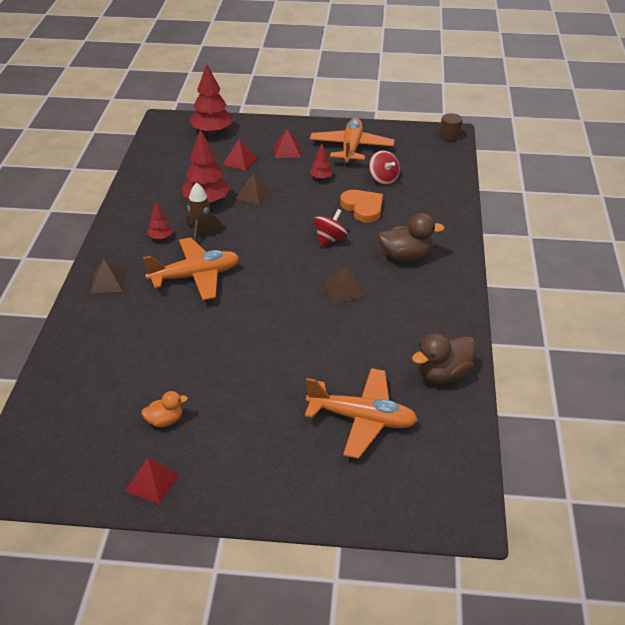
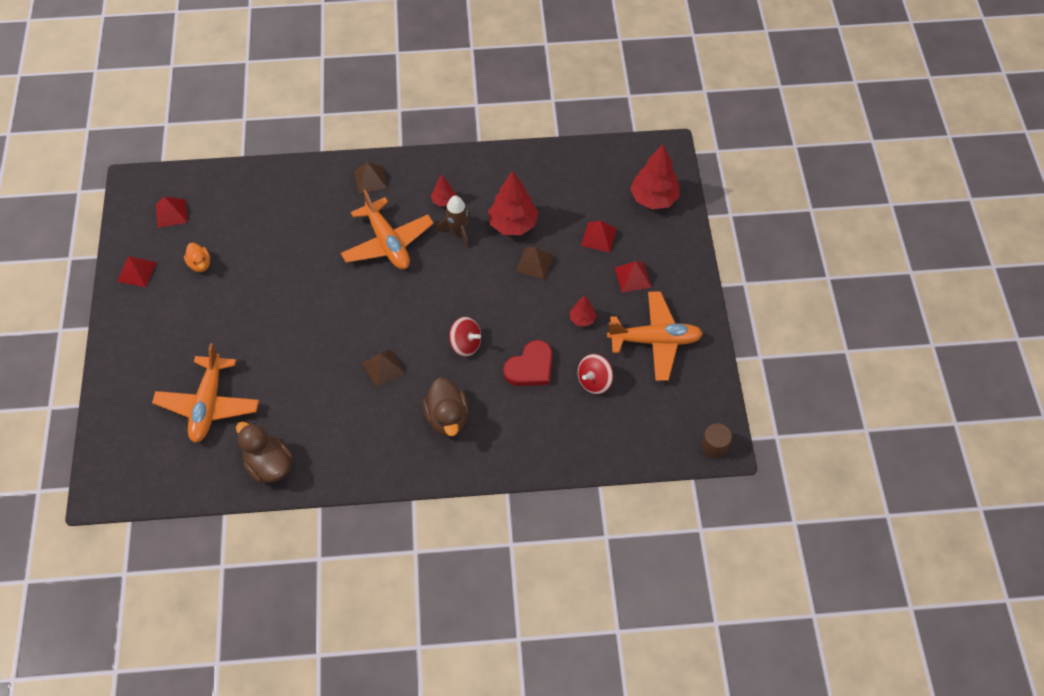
camera: 80 degrees right, 20 degrees up
orange heart [340,190,383,223] -> red heart [503,340,552,386]
none -> red pyramid [156,196,188,228]

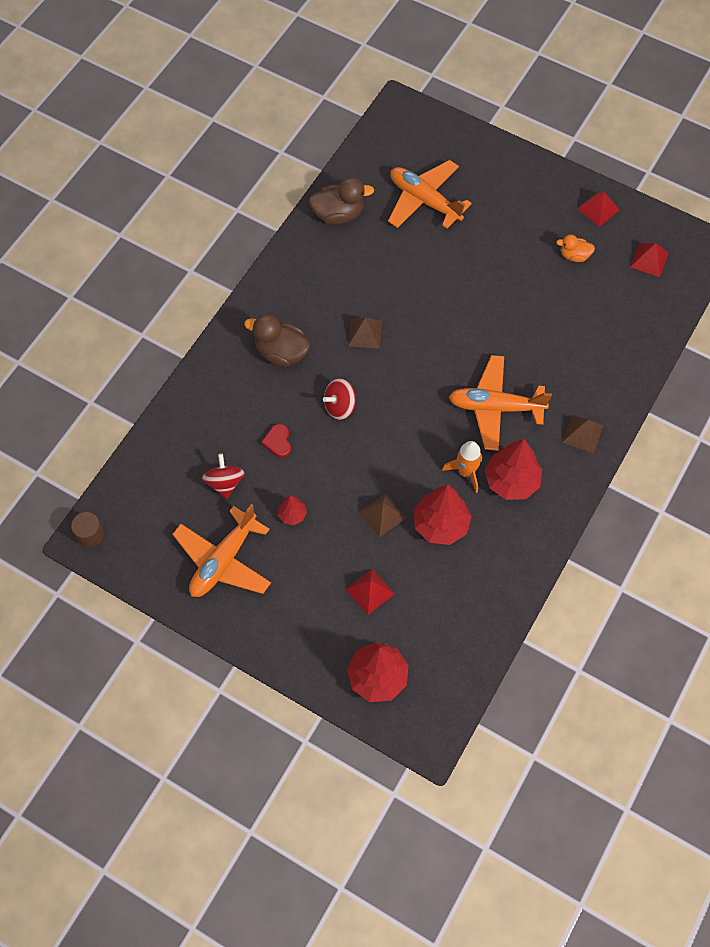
camera: 125 degrees right, 5 degrees up
red tree [431,174,456,207] -> red tree [485,439,542,500], size x1.97
brown rocket [437,195,470,248] -> orange rocket [442,441,482,493]
red heart [503,340,552,386] -> red heart [261,424,291,458], size x0.61
red pyramid [615,261,651,293] -> none

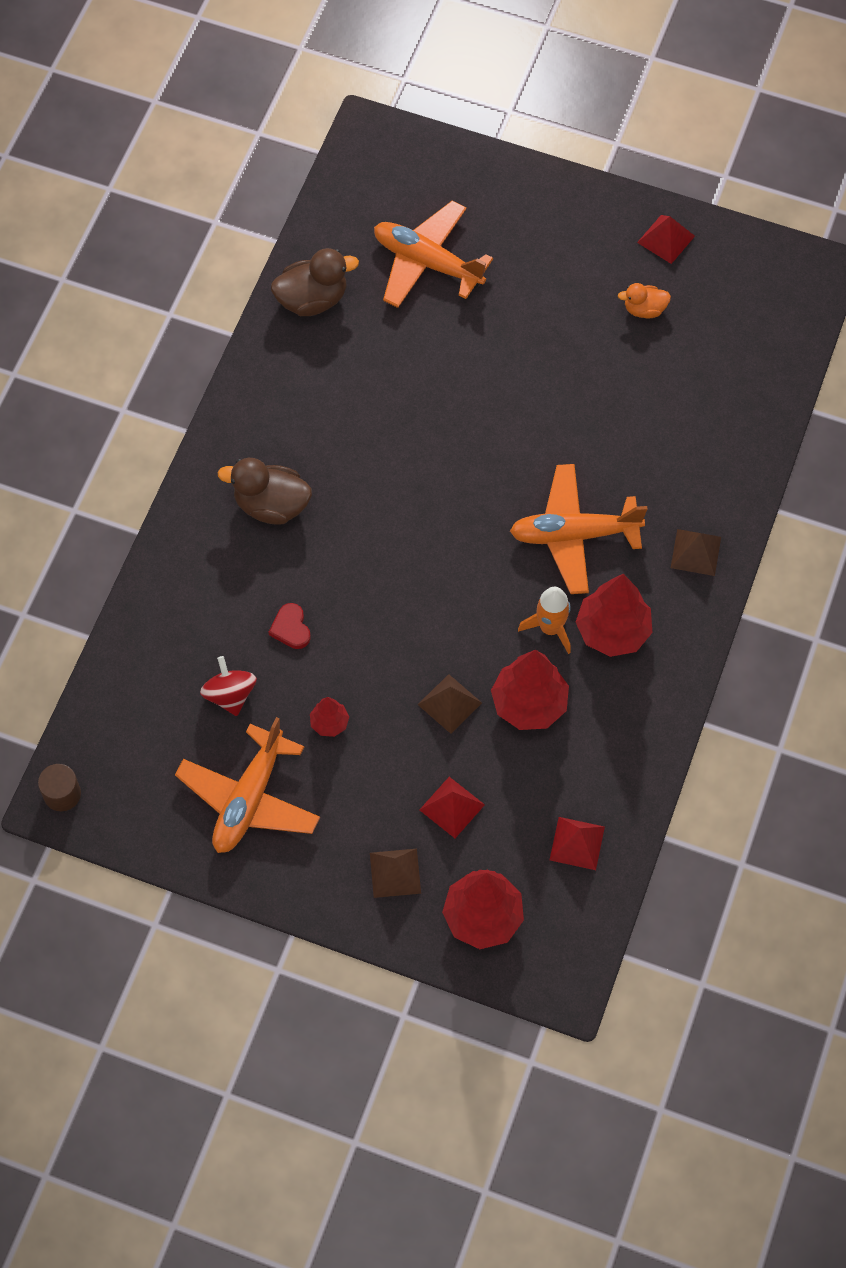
camera: 10 degrees left, 0 degrees up
red spinning top [323,378,356,420] -> none
brown pyramid [348,318,382,349] -> brown pyramid moved to [370,849,421,898]
red pyramid [630,243,669,277] -> red pyramid moved to [550,817,605,870]

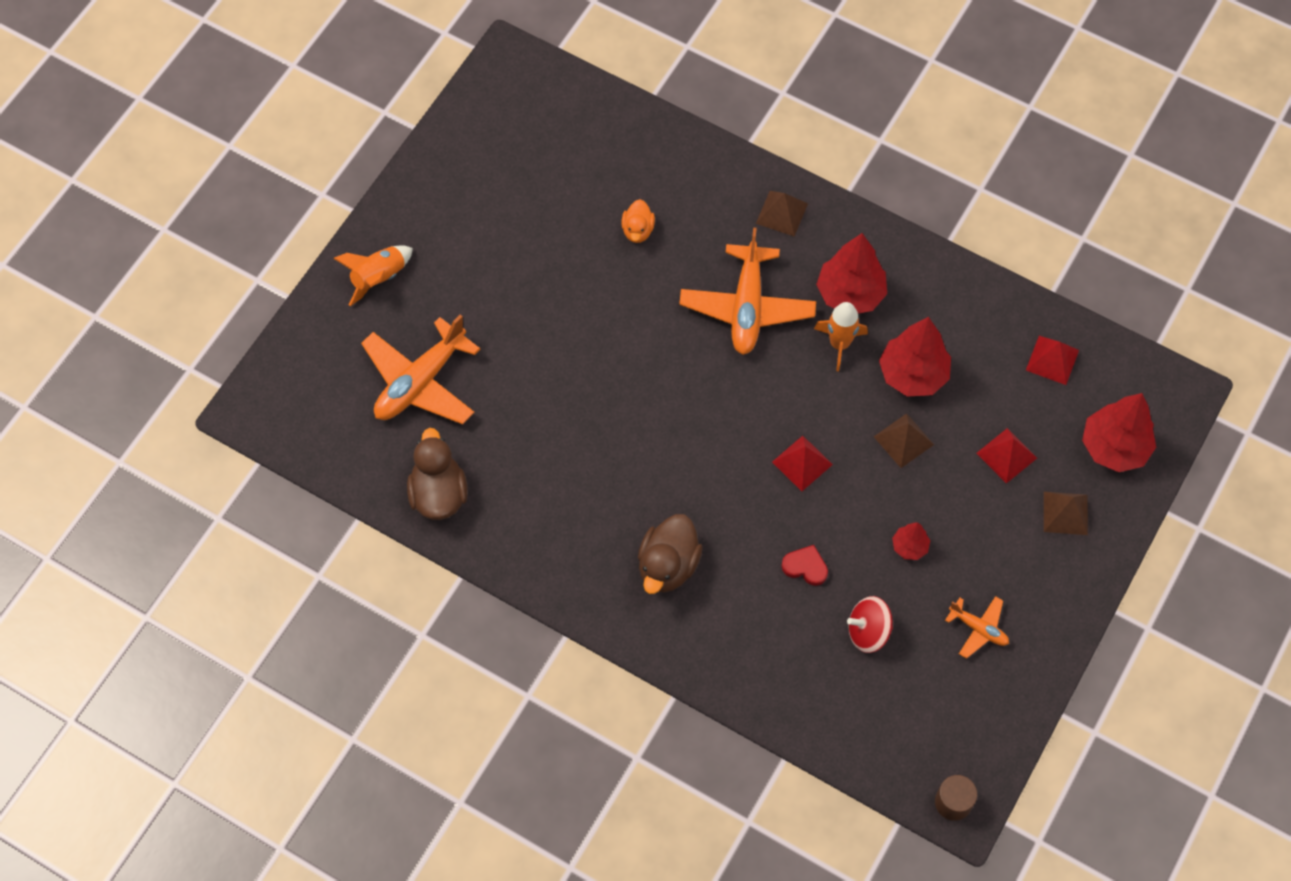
camera: 80 degrees left, 0 degrees up
orange plane [175,717,320,853] -> orange plane [945,596,1009,659], size x0.50
red heart [269,603,311,649] -> red heart turned 150 degrees counterclockwise [781,545,828,586]
orange duck [618,283,671,318] -> orange duck moved to [621,199,655,243]
red pyramid [637,215,695,264] -> red pyramid moved to [772,436,833,491]
none -> orange rocket [333,245,413,306]

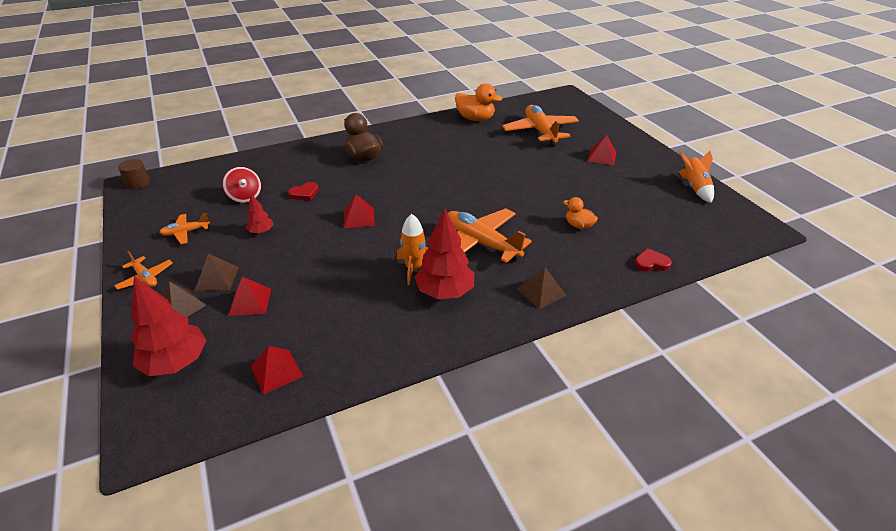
camera: 125 degrees right, 25 degrees down
orange rocket [333,245,413,306] -> orange rocket moved to [679,151,714,203]
brown duck [407,428,468,520] -> orange duck [455,83,502,121]
red spinning top [847,596,893,653] -> red spinning top turned 120 degrees clockwise [222,167,261,203]
brown pyramid [874,413,934,468] -> brown pyramid moved to [195,254,239,291]
red tree [879,317,951,397] -> none
none -> orange plane [114,251,173,290]
none -> red pyramid [588,135,616,165]
none -> red heart [635,248,672,271]

